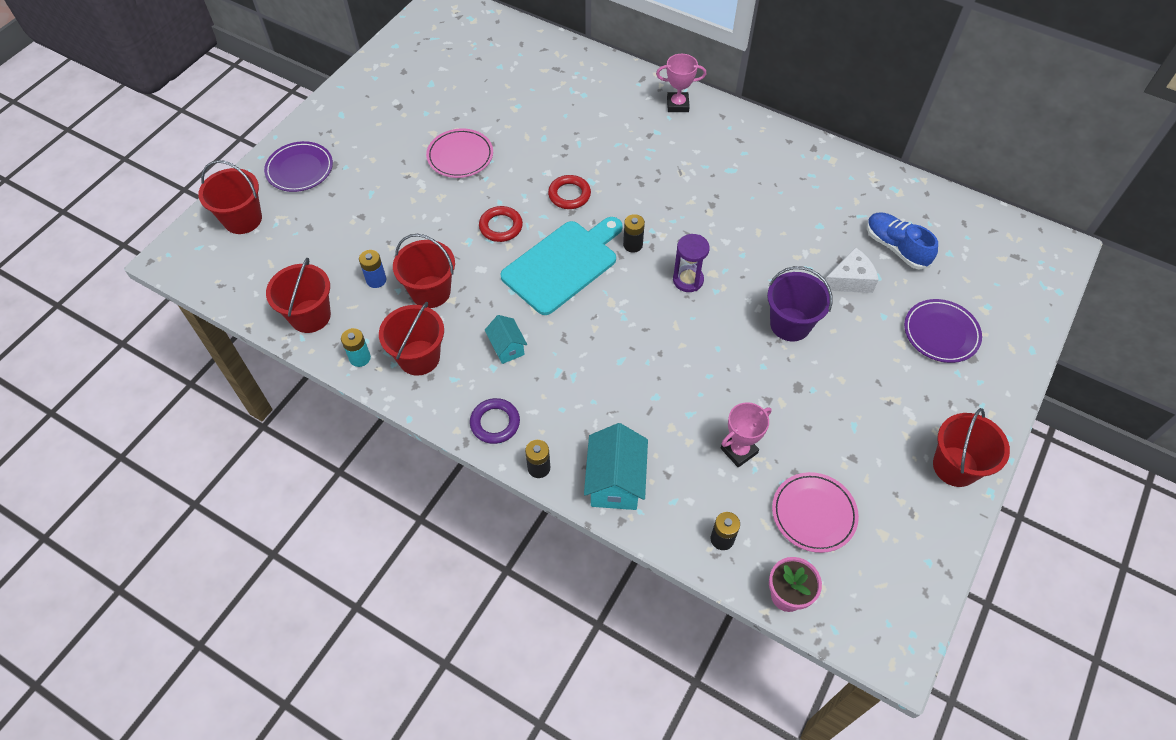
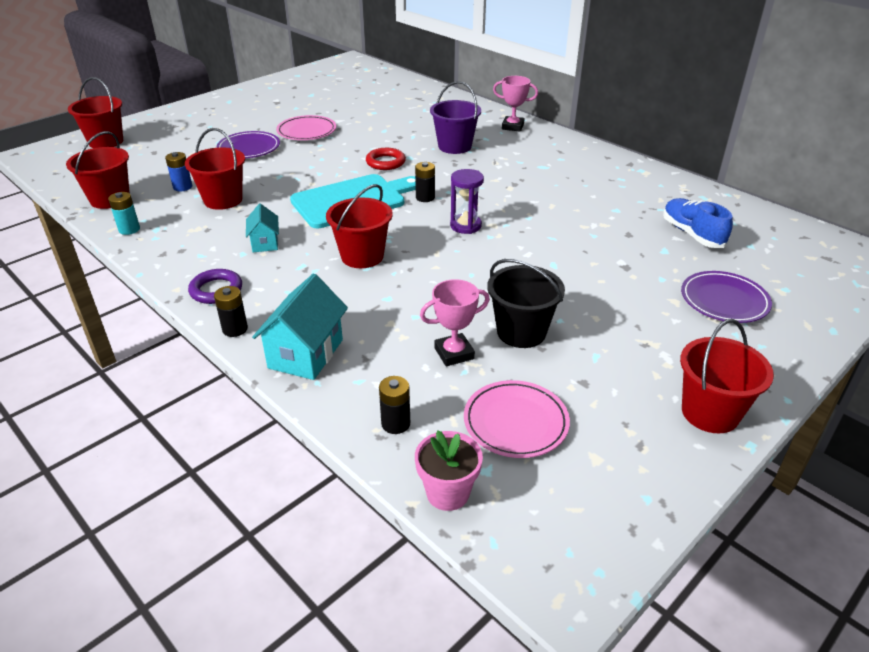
camera: 15 degrees right, 20 degrees down
purple plate [264,141,333,192] -> purple plate moved to [217,131,280,158]
red bucket [379,302,444,376] -> red bucket moved to [326,184,393,268]
red ring [479,206,523,242] -> none
purple bucket [767,266,833,341] -> purple bucket moved to [430,81,481,154]
white cheese [825,247,879,293] -> none
none -> black bucket [487,259,565,348]

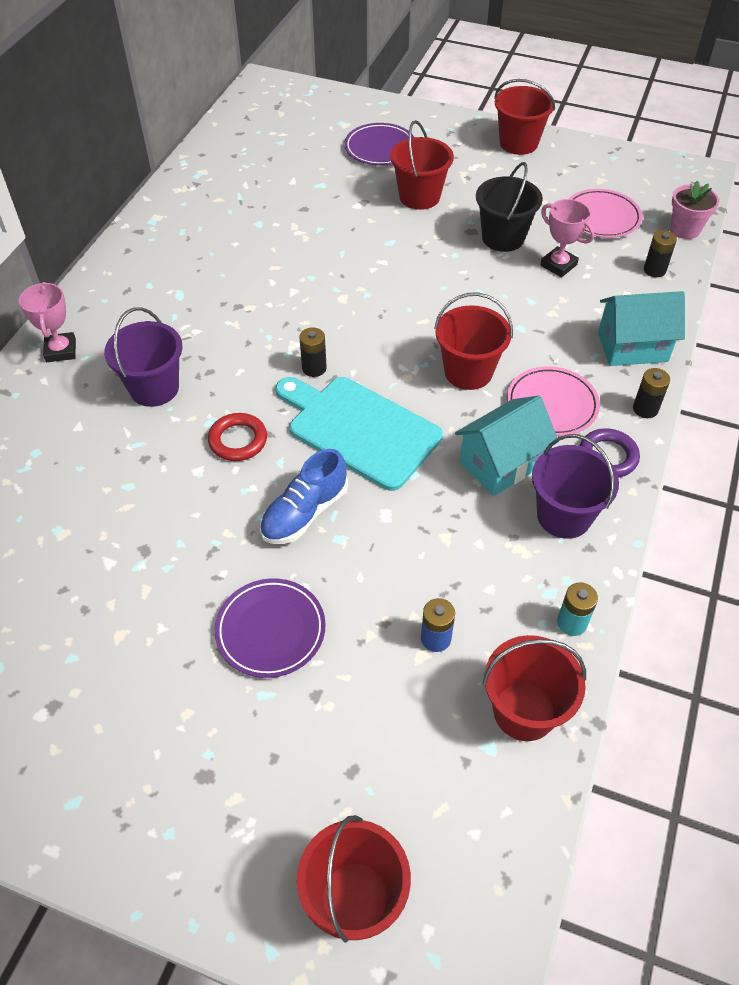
camera: 115 degrees left, 15 degrees up
red bucket [185,128,245,210] -> red bucket moved to [390,120,454,210]
turquoise house [246,204,279,252] -> turquoise house [455,396,559,496], size x1.70
pink plate [276,115,336,140] -> pink plate moved to [507,366,600,436]
purple hourglass [450,169,484,234] -> none
blue shoe [663,198,733,248] -> blue shoe moved to [260,449,348,544]
none -> purple bucket [532,434,619,539]

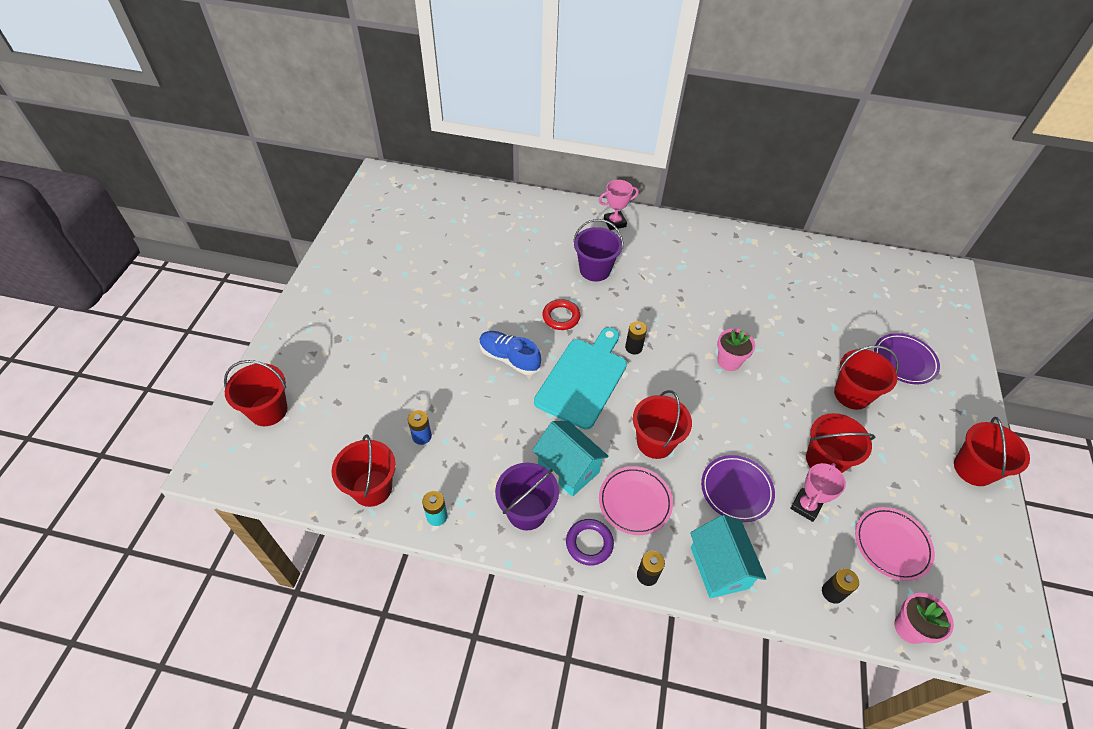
camera: 80 degrees right, 0 degrees up
purple plate [215,578,326,678] -> purple plate moved to [701,455,775,522]
black bucket [476,162,543,252] -> red bucket [806,413,875,473]
none -> pink flower pot [717,328,755,371]

